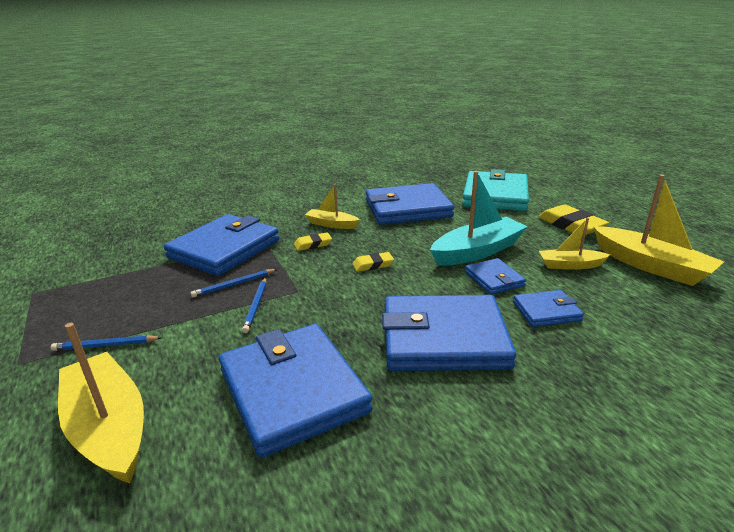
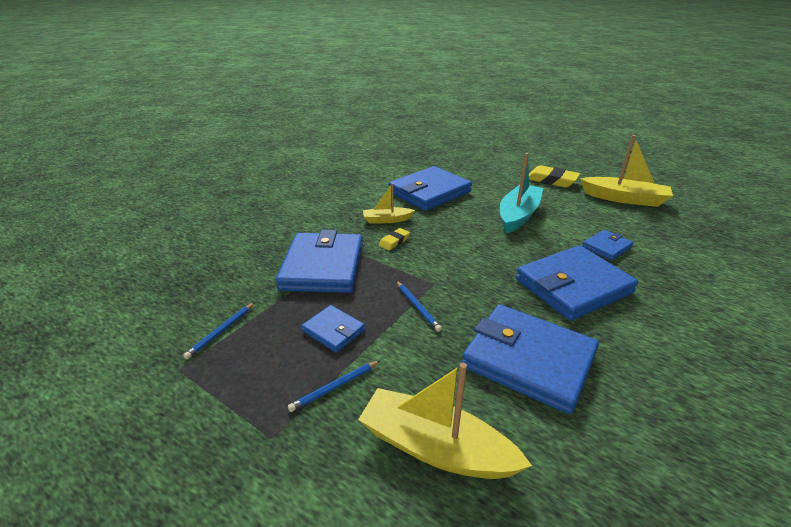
camera: 30 degrees left, 5 degrees up
blue pencil [190,269,277,298] -> blue pencil moved to [183,302,255,359]
yellow eraser [352,252,394,272] -> none
turquoise wallet [462,169,529,211] -> none
blue wallet [465,258,526,295] -> blue wallet moved to [301,305,365,353]
yellow boat [539,218,610,270] -> none

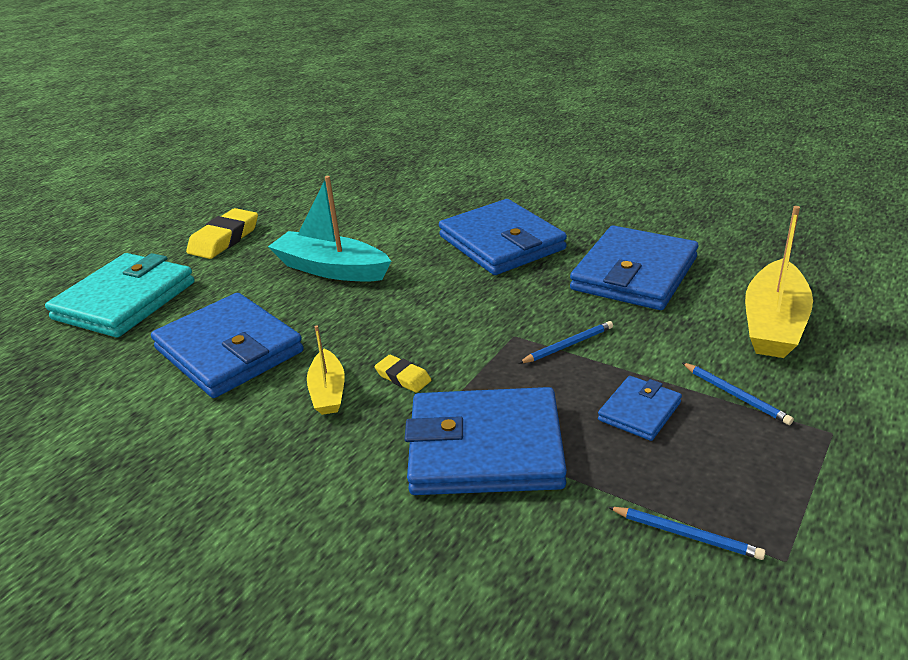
camera: 90 degrees left, 0 degrees up
yellow boat [580,135,673,207] -> none
blue wallet [582,230,633,260] -> none
none -> turquoise wallet [45,253,195,338]

